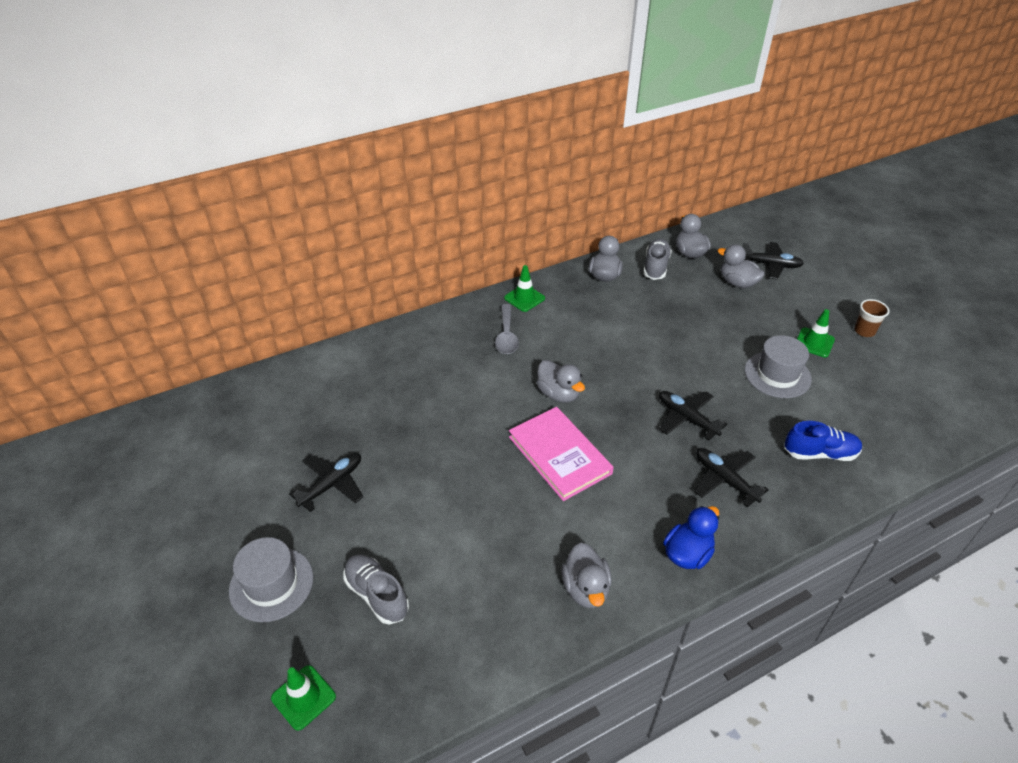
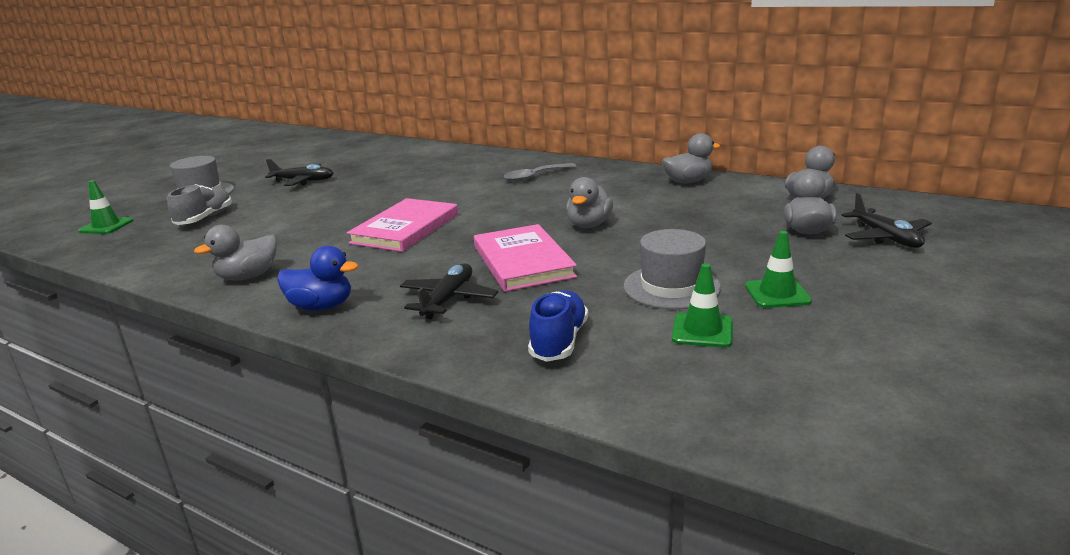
camera: 60 degrees right, 20 degrees down
green traffic cone [504,265,545,312] -> green traffic cone moved to [672,263,733,348]
grey duck [536,360,585,403] -> grey duck moved to [566,177,613,228]
grey shoe [643,239,672,280] -> none
black plane [659,391,727,441] -> pink book [474,224,577,292]
blue shoe [785,421,862,461] -> blue shoe turned 135 degrees counterclockwise [528,290,588,362]
brown cup [854,299,889,337] -> none

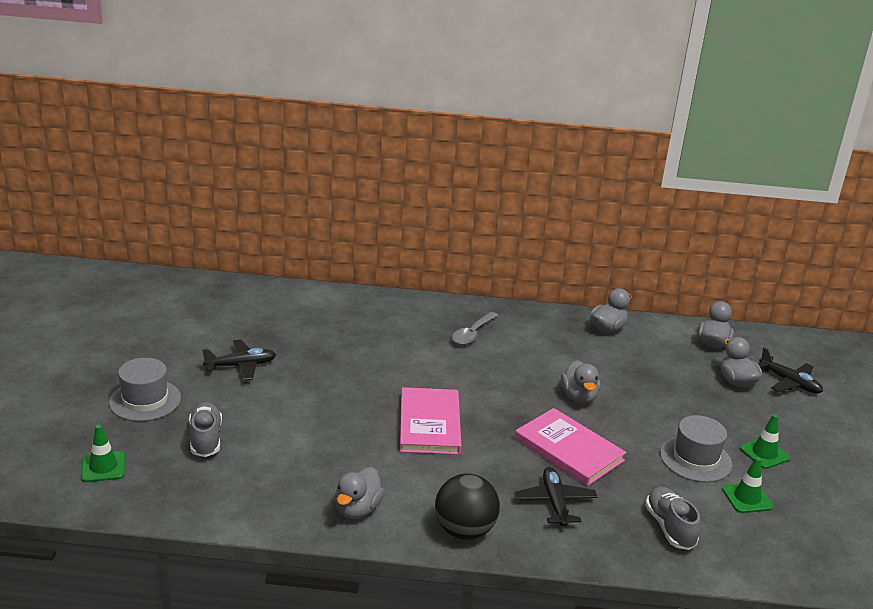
camera: 30 degrees left, 5 degrees up
blue duck [277,246,358,311] -> black ball [435,473,500,540]
blue shoe [528,290,588,362] -> grey shoe [645,487,701,550]

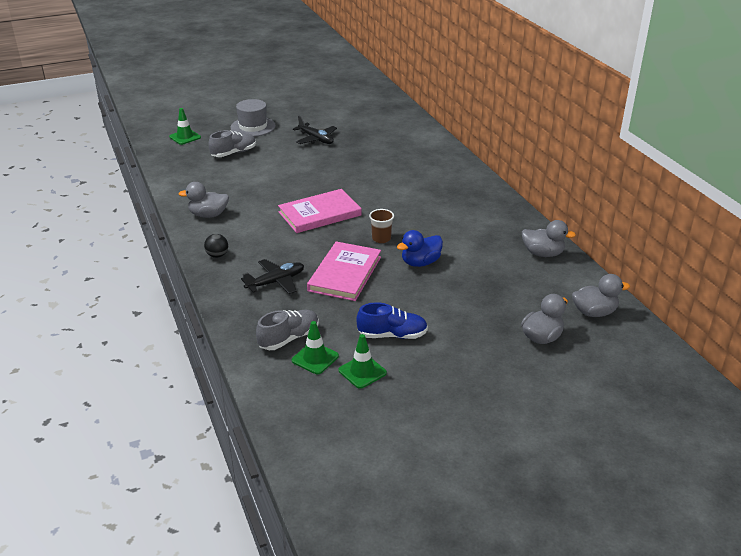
camera: 65 degrees right, 5 degrees up
black ball [435,473,500,540] -> black ball [204,234,228,258], size x0.51
grey spoon [452,312,498,345] -> none
grey duck [561,360,600,404] -> blue duck [397,230,443,267]
grey hat [660,415,732,482] -> blue shoe [356,302,428,339]
green traffic cone [740,414,790,469] -> green traffic cone moved to [292,321,339,374]
black plane [758,347,823,394] -> none
none -> brown cup [369,209,394,243]

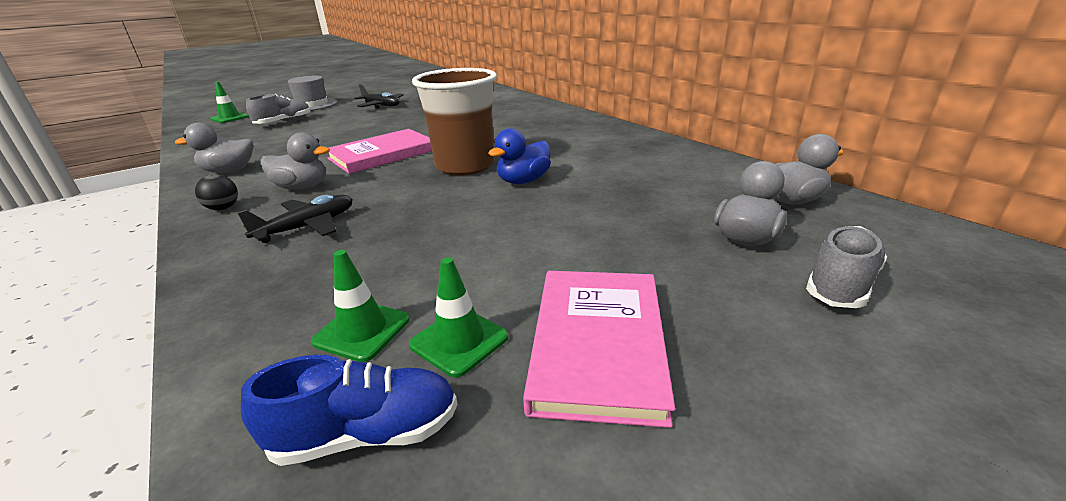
camera: 10 degrees left, 5 degrees down
grey shoe [256,310,319,350] -> grey shoe moved to [806,226,887,308]
pink book [307,241,381,301] -> pink book moved to [523,271,675,428]
blue shoe [356,302,428,339] -> blue shoe moved to [241,355,458,466]
brown cup [369,209,394,243] -> brown cup [412,68,497,176], size x2.34
grey duck [522,220,576,257] -> grey duck moved to [260,133,330,190]

